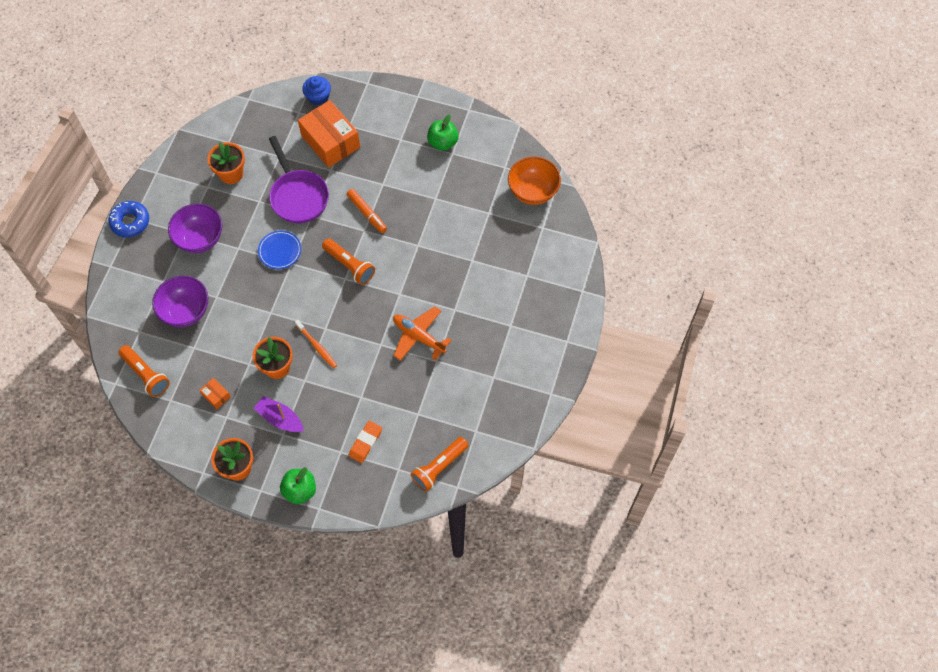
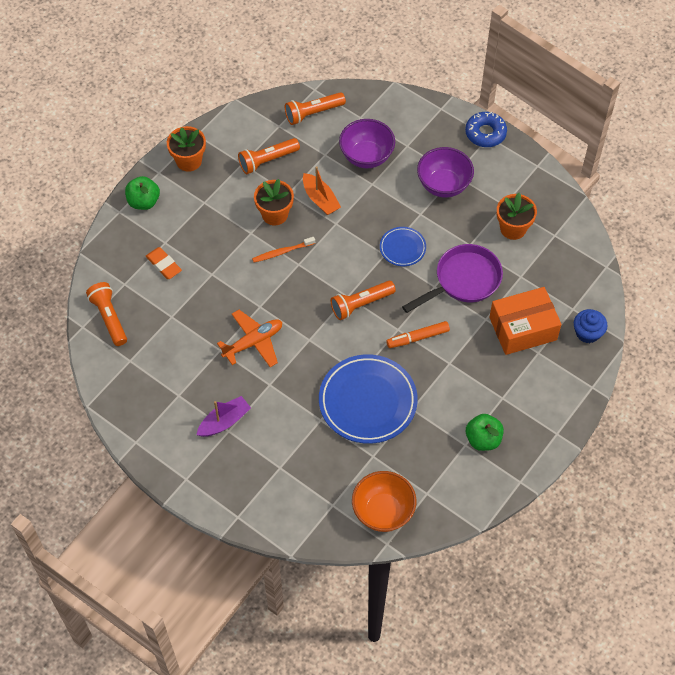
camera: 110 degrees right, 5 degrees down
orange box [200,378,231,409] -> orange flashlight [238,138,300,174]
purple boat [254,396,304,432] -> purple boat moved to [197,396,251,437]
purple pan [269,136,329,223] -> purple pan turned 150 degrees clockwise [402,244,503,313]
none -> orange boat [303,166,341,215]
none -> blue plate [319,354,418,444]

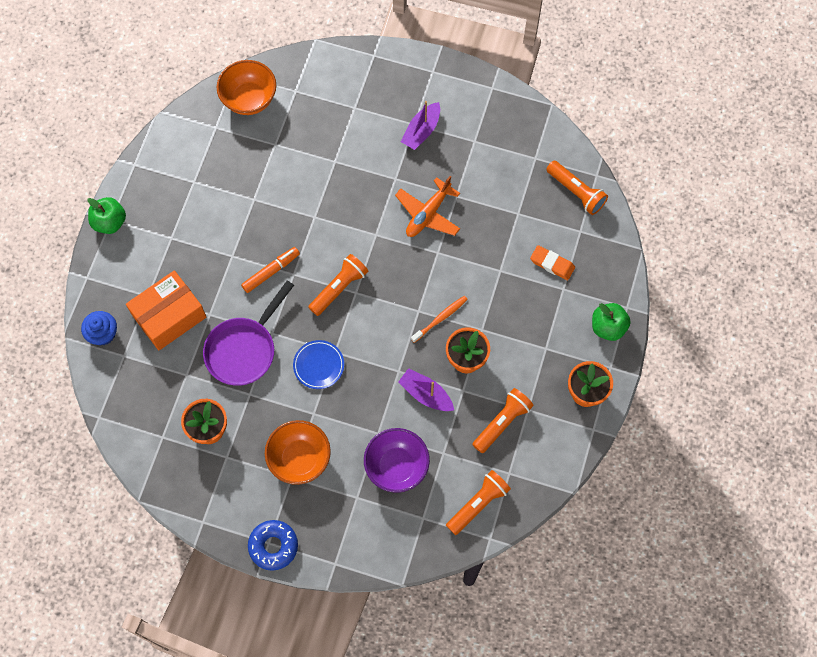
camera: 160 degrees right, 10 degrees up
orange boat [303,166,341,215] -> purple boat [398,368,454,411]
blue plate [319,354,418,444] -> none
purple bowl [417,147,474,198] -> orange bowl [265,420,331,485]
green apple [466,414,504,451] -> green apple moved to [88,197,126,234]

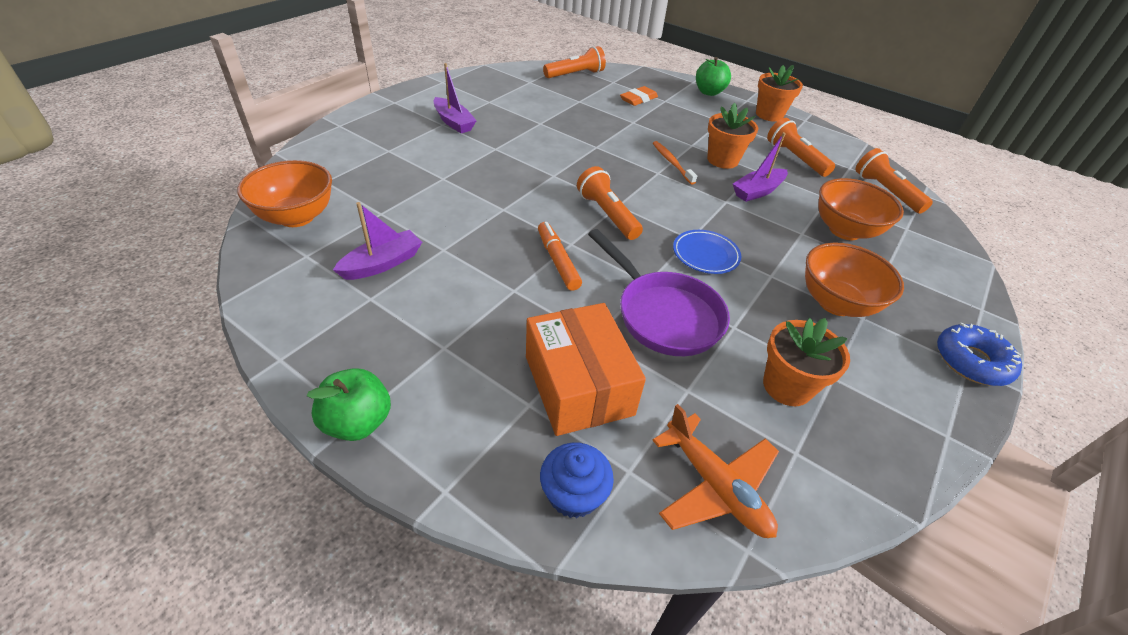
camera: 75 degrees left, 25 degrees down
purple bowl [364,428,430,493] -> orange bowl [819,178,904,240]
orange plane [395,176,460,237] -> orange plane moved to [652,404,779,538]
none -> purple boat [333,202,422,280]

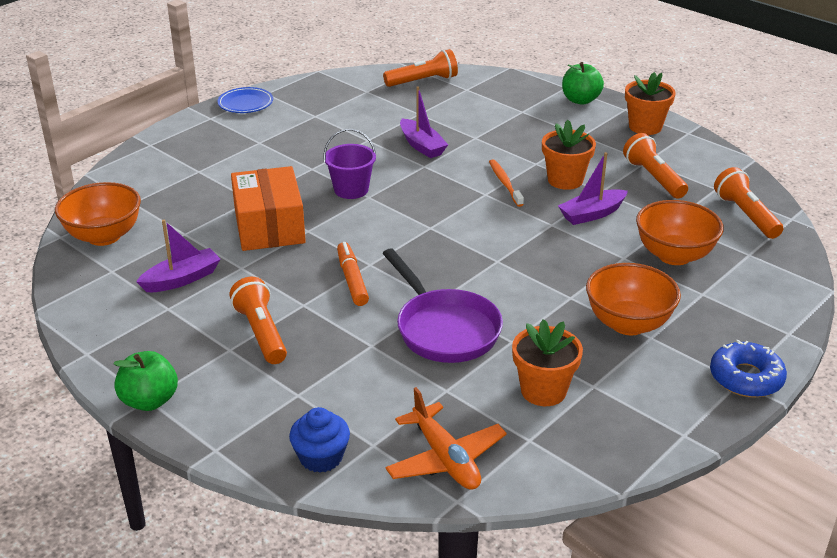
camera: 10 degrees right, 10 degrees down
purple boat [434,63,477,133] -> purple boat moved to [400,87,448,158]
orange box [526,303,646,436] -> orange box moved to [231,166,306,251]
orange flashlight [577,166,643,240] -> orange flashlight moved to [229,277,287,364]
orange eraser [620,86,658,106] -> none
blue plate [673,230,741,274] -> blue plate moved to [218,87,273,113]
none -> purple bucket [323,129,376,199]

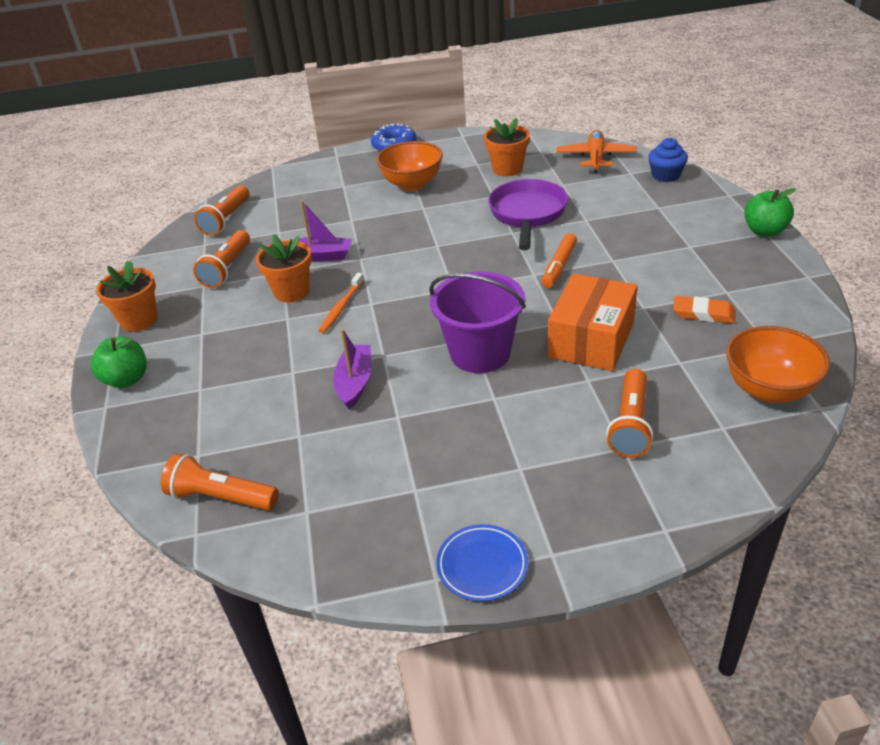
camera: 140 degrees left, 5 degrees up
purple boat [136,220,221,292] -> orange eraser [673,296,736,324]
orange flashlight [229,277,287,364] -> orange flashlight moved to [607,369,653,458]
purple bucket [323,129,376,199] -> purple bucket [429,271,526,373], size x1.57
orange bowl [636,200,724,265] -> none

